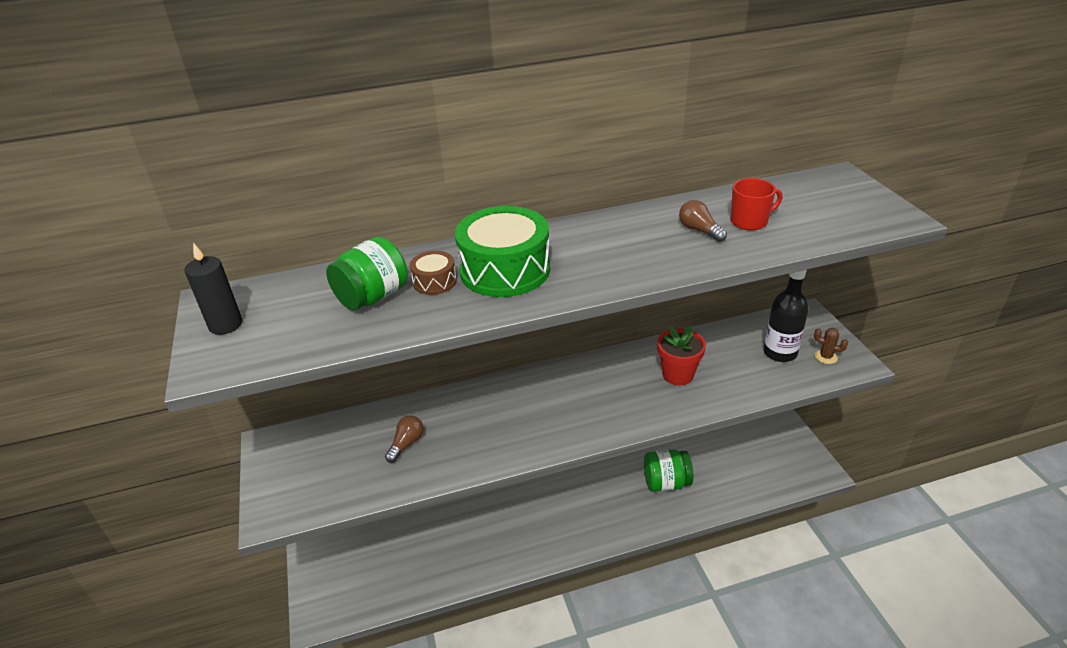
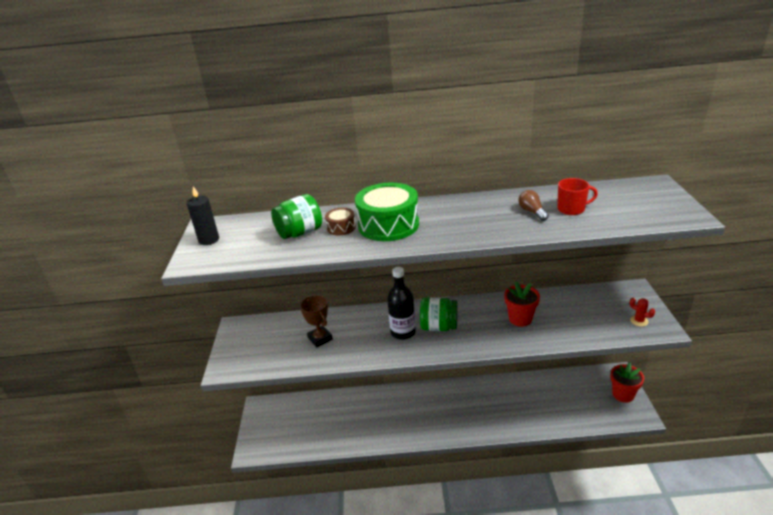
camera: 15 degrees right, 5 degrees down
brown light bulb [385,416,424,463] -> brown trophy [300,295,333,347]
green jar [644,449,693,492] -> green jar moved to [420,297,458,331]
black bottle [763,270,809,362] -> black bottle moved to [387,267,416,340]
brown cactus [814,328,848,364] -> red cactus [630,298,655,326]
none -> red flower pot [610,363,644,403]

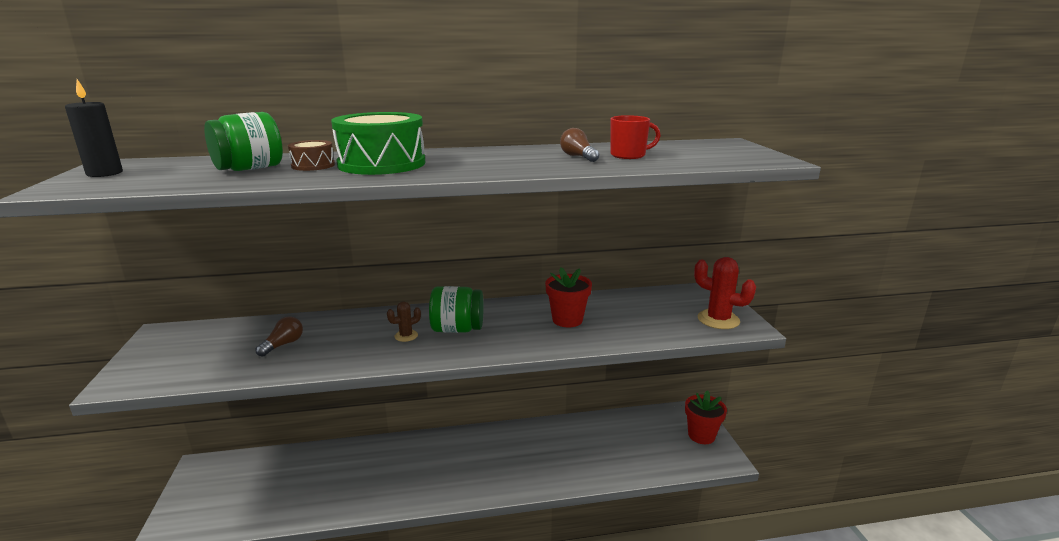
camera: 10 degrees left, 10 degrees down
brown trophy [300,295,333,347] -> brown light bulb [256,317,303,357]
black bottle [387,267,416,340] -> brown cactus [387,302,421,342]
red cactus [630,298,655,326] -> red cactus [694,257,756,329], size x1.86

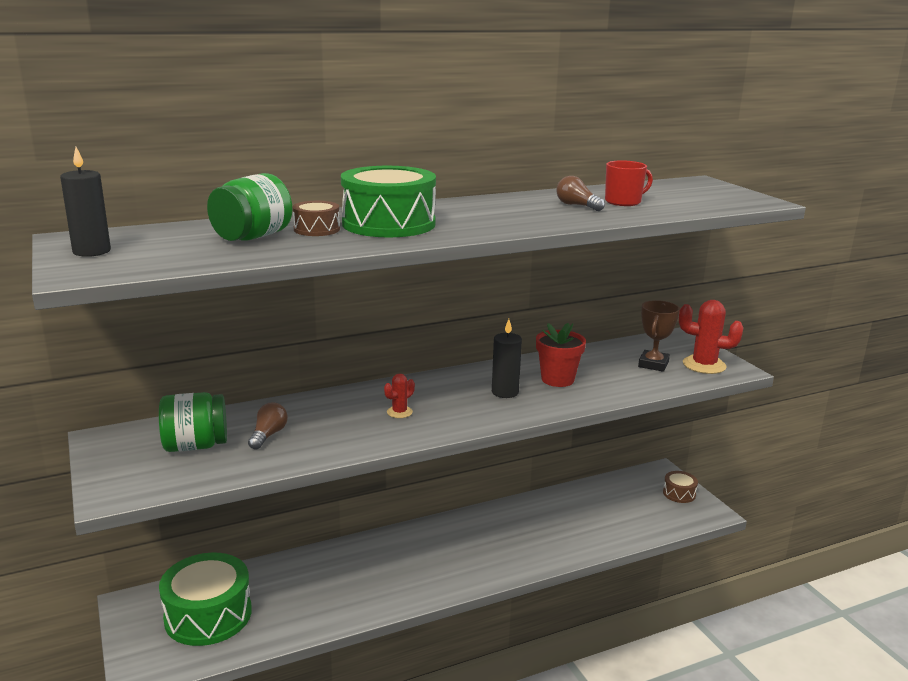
camera: 15 degrees left, 0 degrees up
brown cactus [387,302,421,342] -> red cactus [384,373,415,418]
green jar [429,286,483,333] -> green jar moved to [159,392,227,452]
red flower pot [685,390,727,444] -> brown drum [663,471,698,503]
none -> green drum [159,553,252,646]
none -> black candle [492,319,522,398]
none -> brown trophy [638,300,680,372]

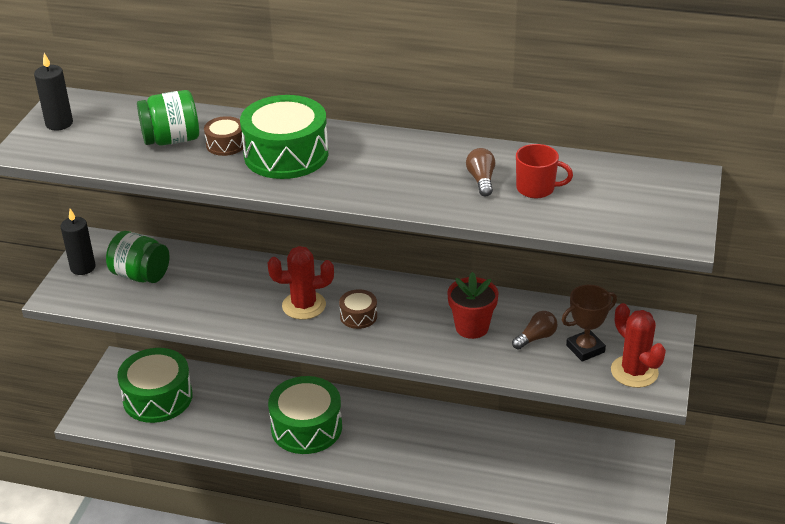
camera: 40 degrees right, 15 degrees up
brown light bulb [248,402,288,450] -> brown light bulb moved to [512,311,557,350]
red cactus [384,373,415,418] -> red cactus [268,246,334,320], size x1.86
black candle [492,319,522,398] -> black candle moved to [61,209,96,275]
brown drum [663,471,698,503] -> brown drum moved to [339,289,377,329]
none -> green drum [268,376,342,454]

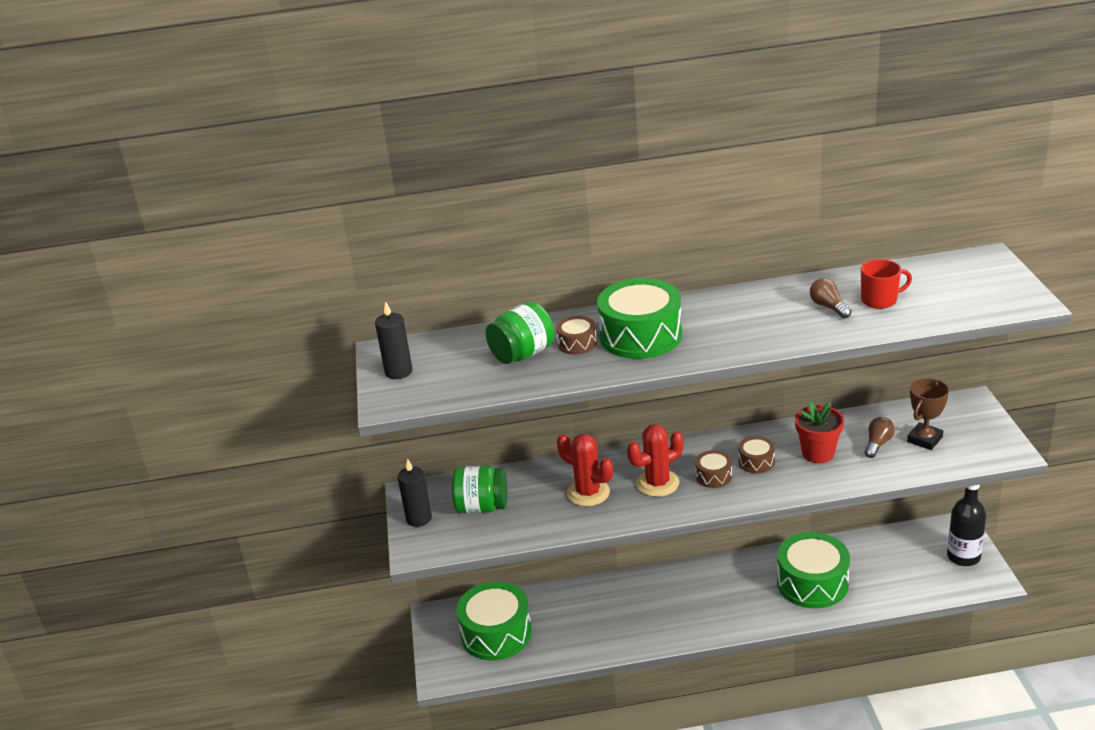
camera: 20 degrees left, 5 degrees down
green drum [268,376,342,454] -> green drum moved to [777,532,850,608]
red cactus [611,303,666,388] -> red cactus moved to [557,434,613,507]
none -> brown drum [738,436,775,473]
none -> black bottle [947,485,986,566]

